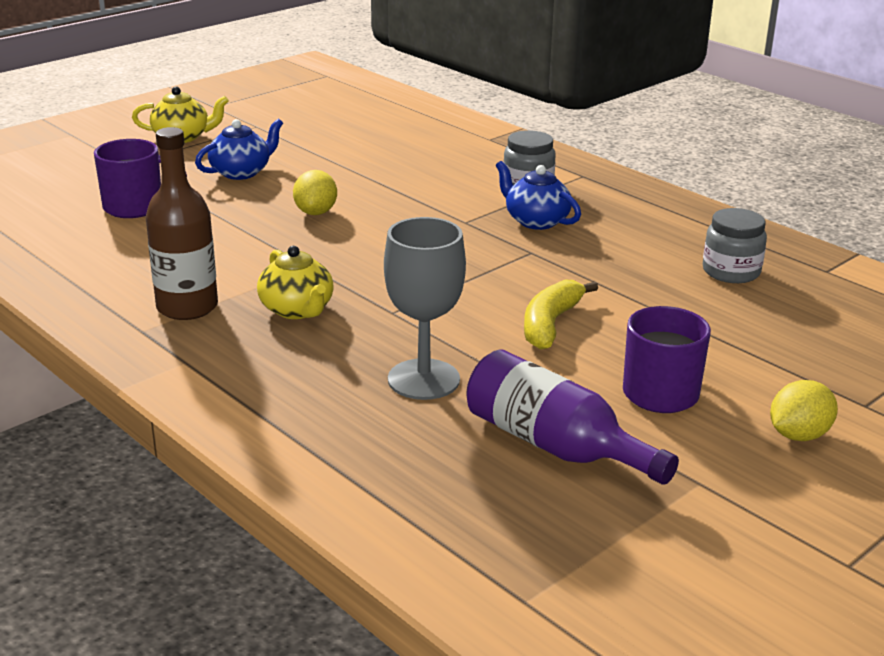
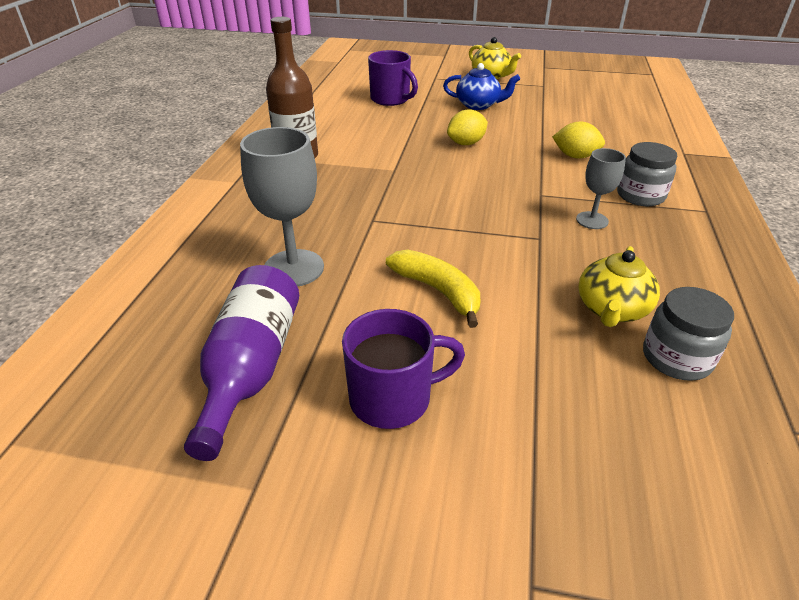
camera: 55 degrees right, 10 degrees up
yellow teapot [257,246,334,319] -> yellow teapot moved to [578,246,660,327]
blue teapot [495,161,581,230] -> grey goblet [576,148,626,229]
yellow banana [524,280,598,350] -> yellow banana turned 60 degrees clockwise [386,249,480,328]
yellow lemon [770,380,838,441] -> yellow lemon moved to [552,122,605,158]

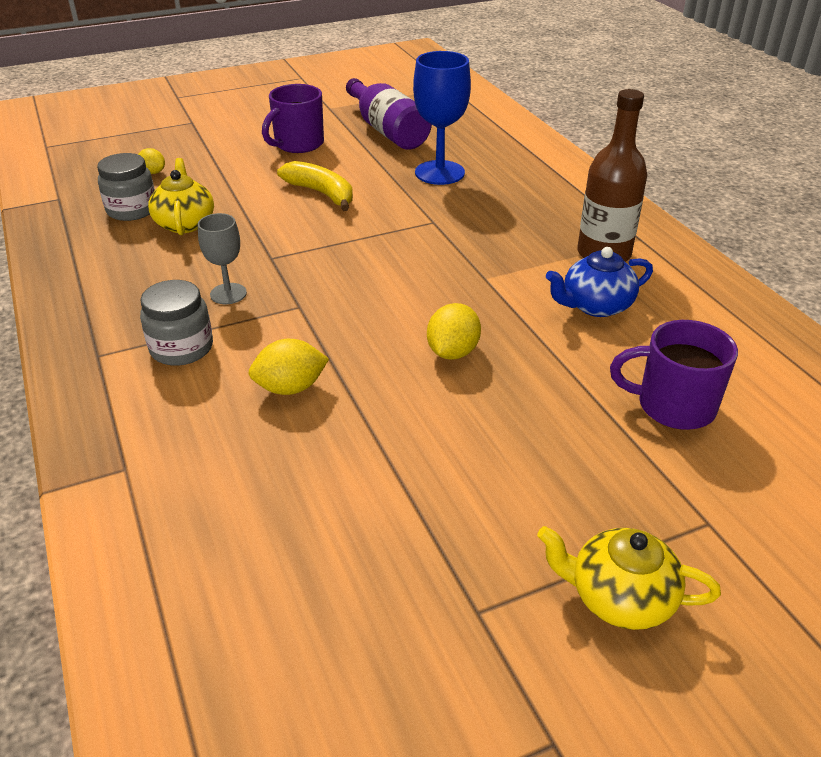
camera: 145 degrees right, 0 degrees up
grey goblet [240,127,324,287] -> blue goblet [413,51,471,185]
yellow banana [386,249,480,328] -> yellow banana turned 150 degrees counterclockwise [277,161,353,211]
blue teapot [443,63,520,110] -> blue teapot moved to [546,247,653,317]
none -> yellow lemon [138,148,165,174]

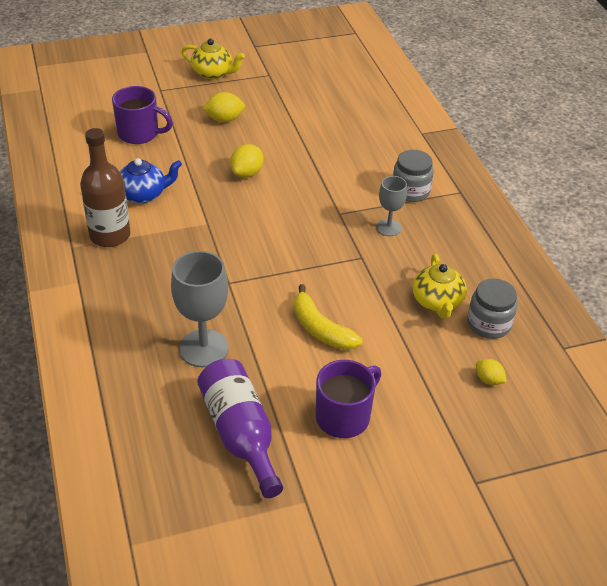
camera: 175 degrees left, 5 degrees up
yellow lemon [248,339,329,395] -> yellow lemon moved to [202,92,245,122]
blue goblet [413,51,471,185] -> grey goblet [171,251,229,367]

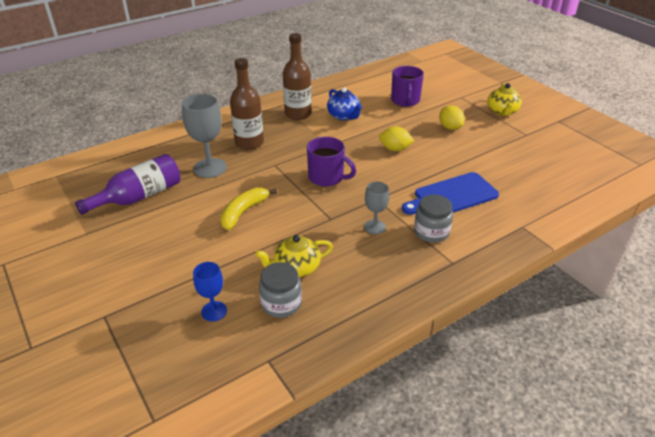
camera: 75 degrees right, 5 degrees down
purple mug [316,360,382,438] -> purple mug moved to [307,137,356,187]
yellow lemon [476,359,507,385] -> blue goblet [193,262,227,321]
none -> brown bottle [230,58,264,150]
none -> blue cutting board [402,172,499,215]

